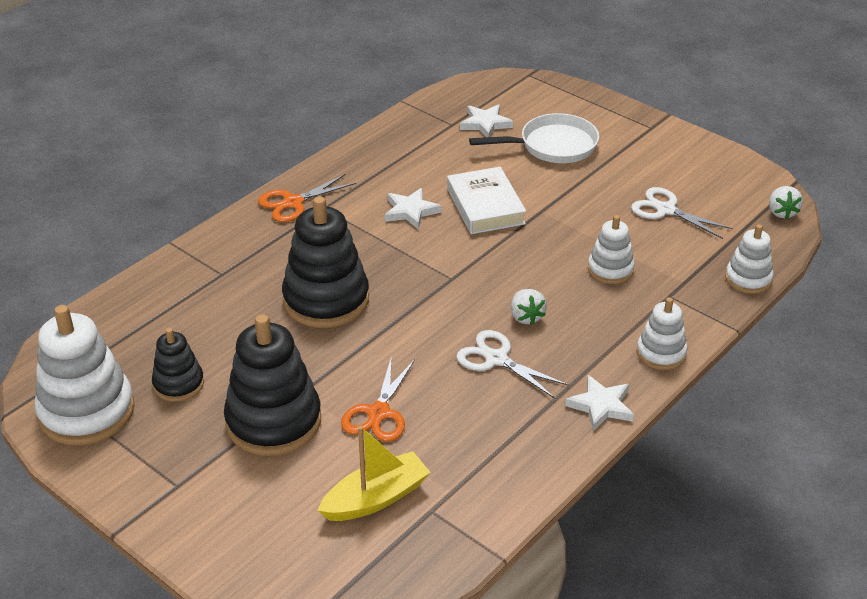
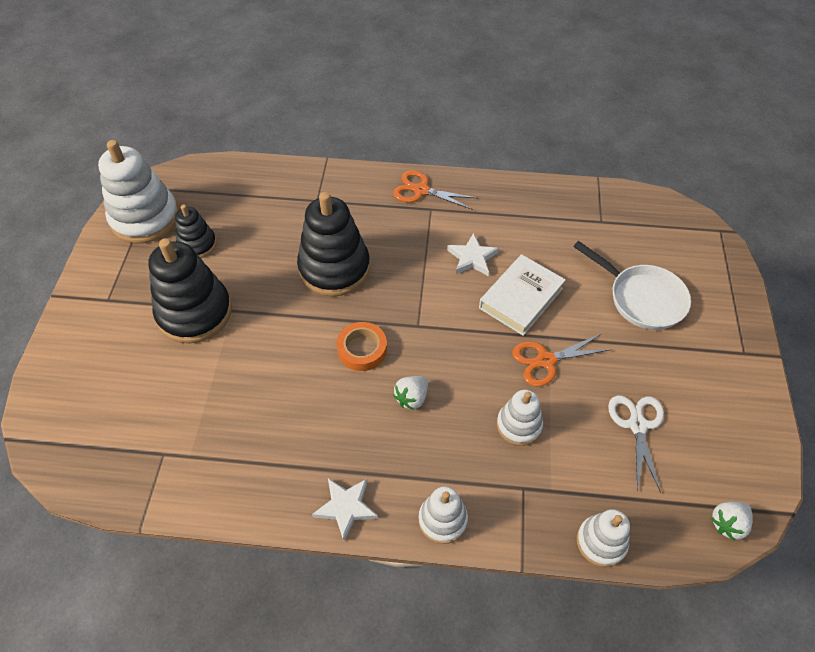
camera: 55 degrees right, 15 degrees up
yellow boat [317,426,431,521] -> none
orange scissors [341,355,415,442] -> orange scissors moved to [512,334,612,386]
white scissors [456,330,569,399] -> none
white star [460,104,513,137] -> none
none -> orange tape [337,322,387,371]

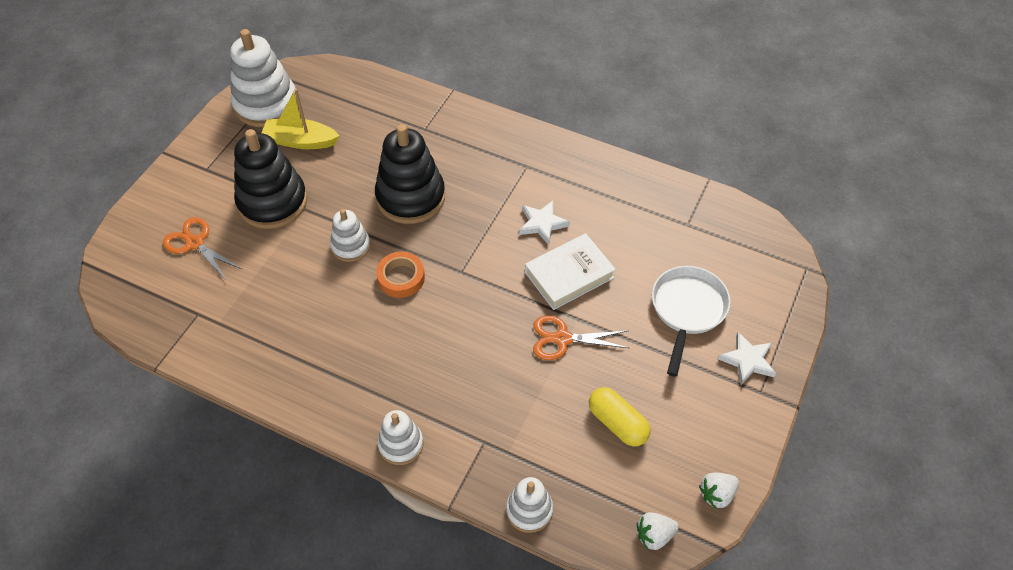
camera: 20 degrees right, 0 degrees up
black stacking toy [175,205,217,258] -> yellow boat [261,89,340,149]
white star [312,478,378,541] -> white star moved to [718,332,776,385]
orange scissors [393,170,478,210] -> orange scissors moved to [163,217,243,281]
white strawberry [393,376,428,410] -> white strawberry moved to [699,473,739,509]
white stacking toy [497,390,543,446] -> white stacking toy moved to [330,209,370,262]
white pan [573,241,691,330] -> white pan turned 135 degrees counterclockwise [652,266,731,377]
white scissors [608,396,664,493] -> yellow capsule [589,387,651,447]

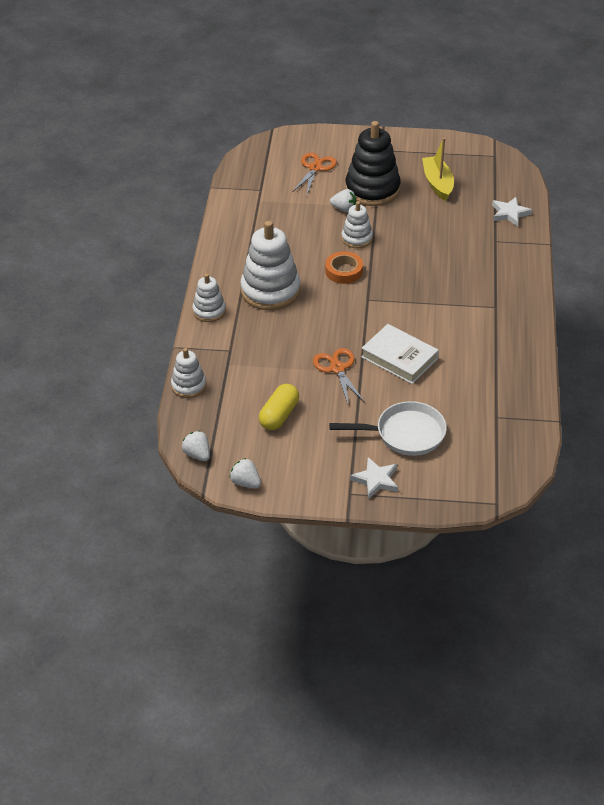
camera: 70 degrees right, 10 degrees down
white stacking toy [230,29,298,127] -> white stacking toy moved to [240,221,300,310]
black stacking toy [375,124,445,224] -> none
white star [519,201,570,245] -> white star moved to [492,197,532,227]
none -> white strawberry [330,189,356,213]

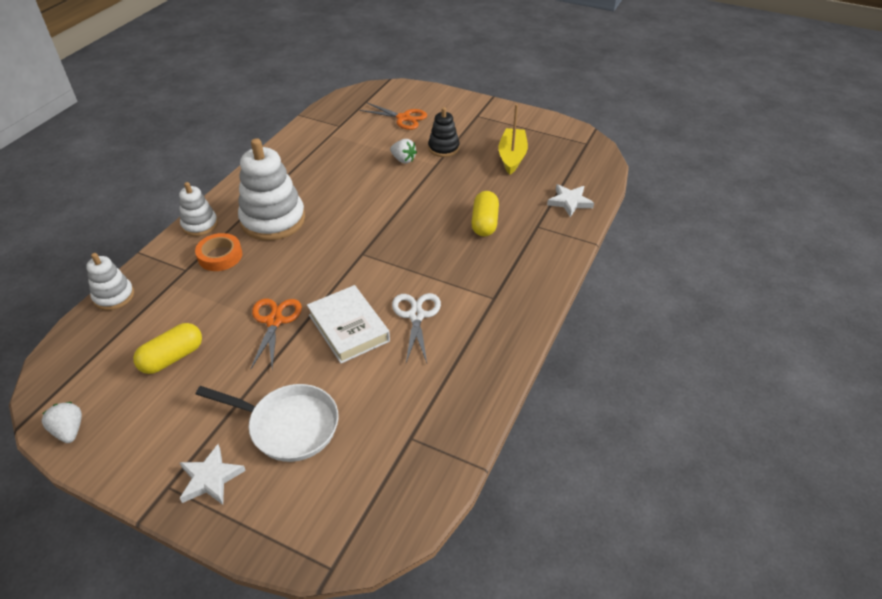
camera: 20 degrees right, 0 degrees up
white strawberry [182,431,210,461] -> none
orange scissors [293,153,337,194] -> orange scissors turned 75 degrees clockwise [360,103,427,130]
orange tape [325,252,363,284] -> orange tape moved to [195,233,242,271]
white stacking toy [341,201,373,248] -> none
black stacking toy [345,121,401,206] -> black stacking toy [428,107,460,157], size x0.55
none -> white scissors [392,293,441,363]
none -> yellow capsule [471,191,499,237]

